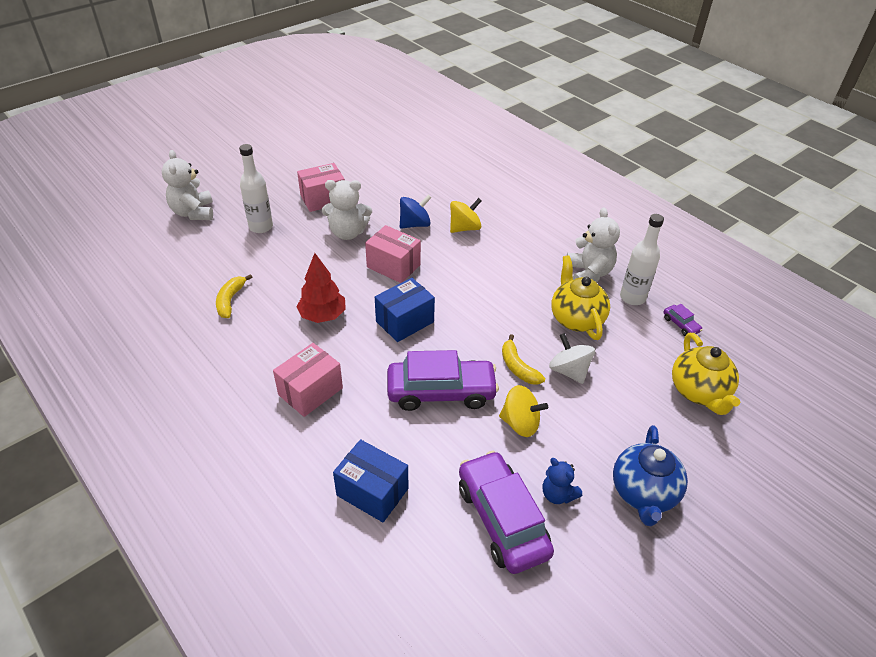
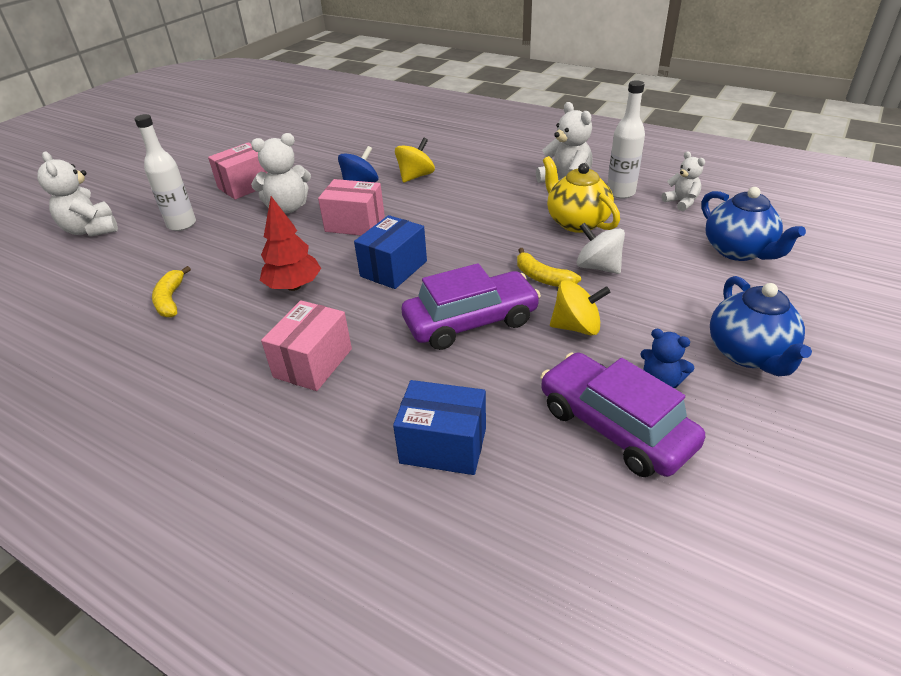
camera: 15 degrees left, 5 degrees down
purple car [664,304,703,336] -> white teddy bear [662,151,705,211]
yellow teapot [672,333,740,415] -> blue teapot [701,187,806,261]

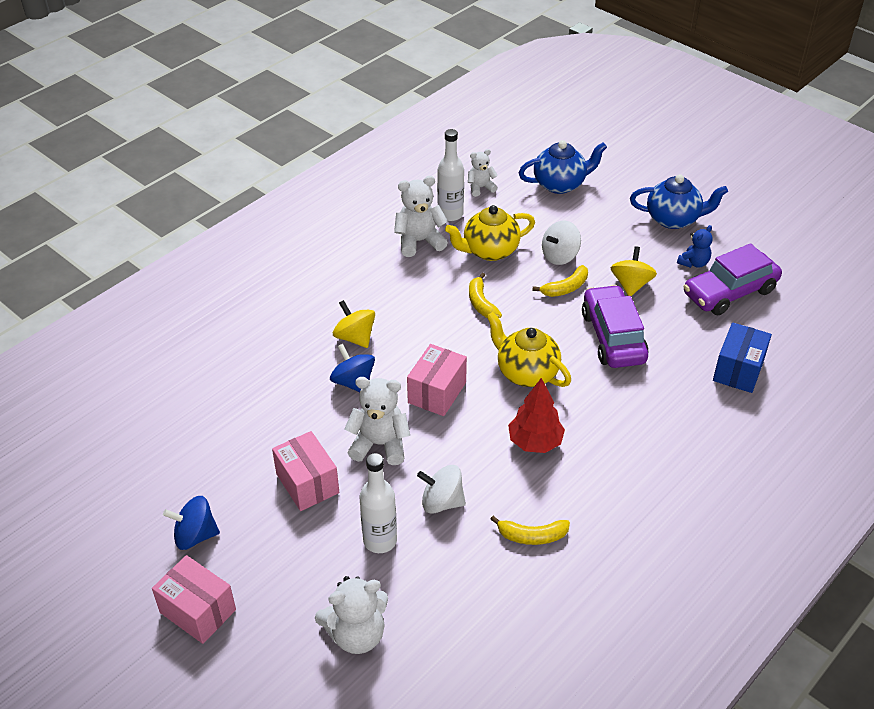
camera: 80 degrees left, 5 degrees up
white teddy bear [251,133,311,213] -> white teddy bear turned 75 degrees counterclockwise [344,377,410,465]
pink box [261,300,352,391] -> pink box moved to [152,555,236,644]
blue box [354,215,427,289] -> yellow teapot [486,312,571,387]
none -> blue spinning top [163,496,220,550]
none -> white spinning top [417,465,466,514]
none -> yellow banana [469,273,502,318]

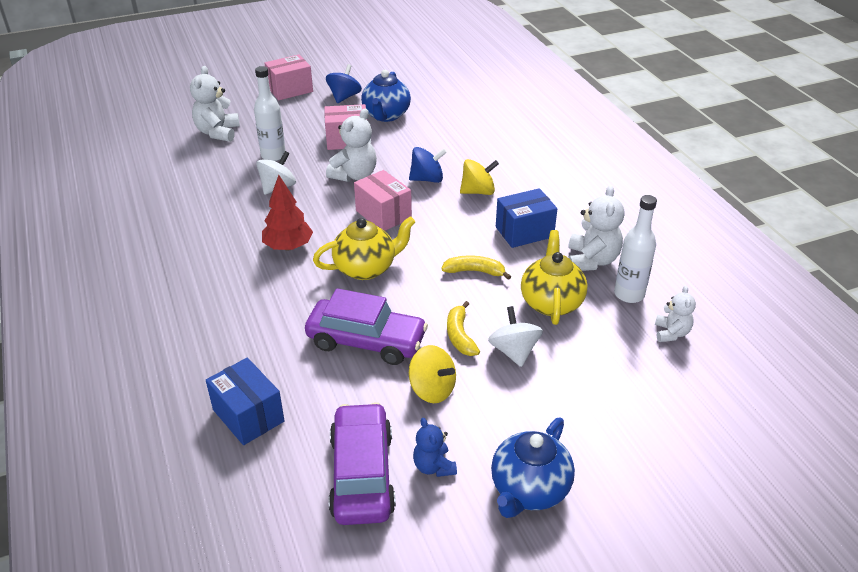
camera: 115 degrees right, 5 degrees down
yellow banana [490,516,570,545] -> none
blue teapot [519,140,607,194] -> blue teapot moved to [361,70,411,122]
none -> blue box [496,188,557,248]

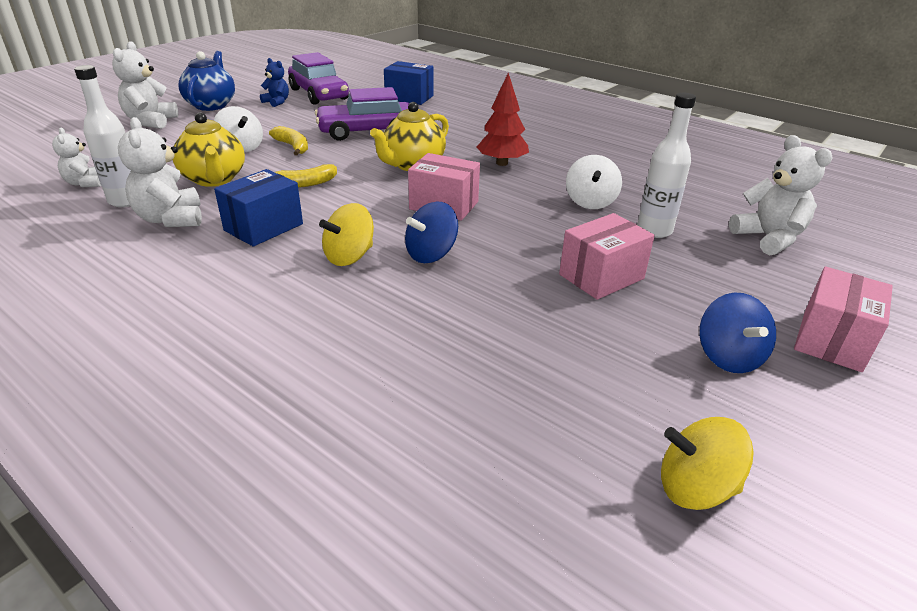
camera: 150 degrees right, 5 degrees down
white teddy bear [326,108,377,182] -> white teddy bear moved to [112,41,178,129]
blue teapot [361,70,411,122] -> none
yellow spinning top [409,345,456,403] -> yellow spinning top moved to [661,417,754,510]

